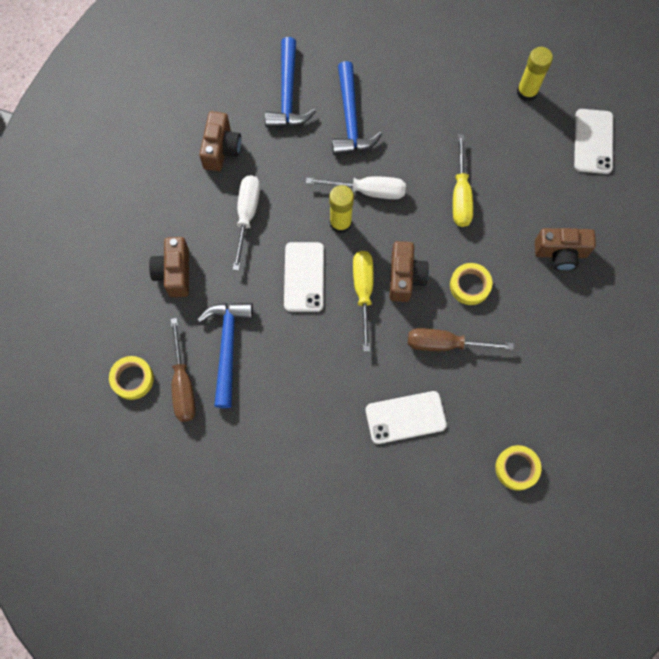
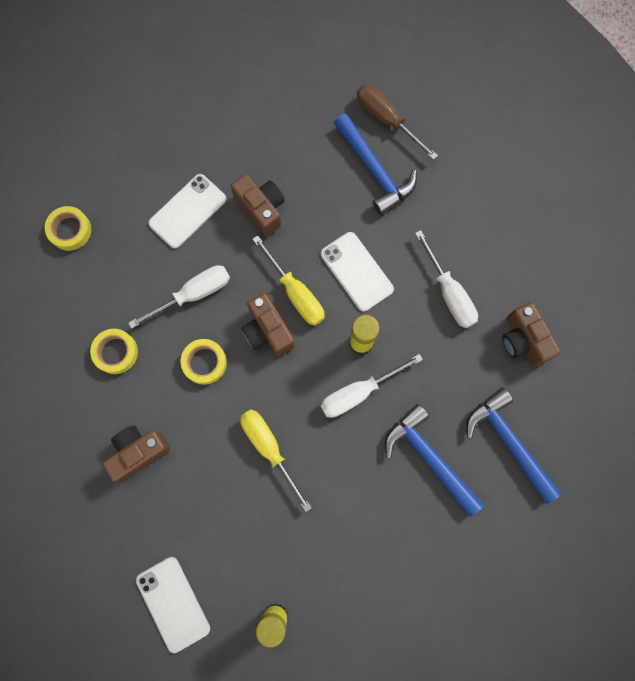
camera: 145 degrees right, 5 degrees up
yellow tape [109,356,154,400] -> yellow tape moved to [90,329,138,374]
brown camera [149,237,189,297] -> brown camera moved to [231,174,285,237]
brown screwdriver [408,328,514,351] -> white screwdriver [128,265,230,329]

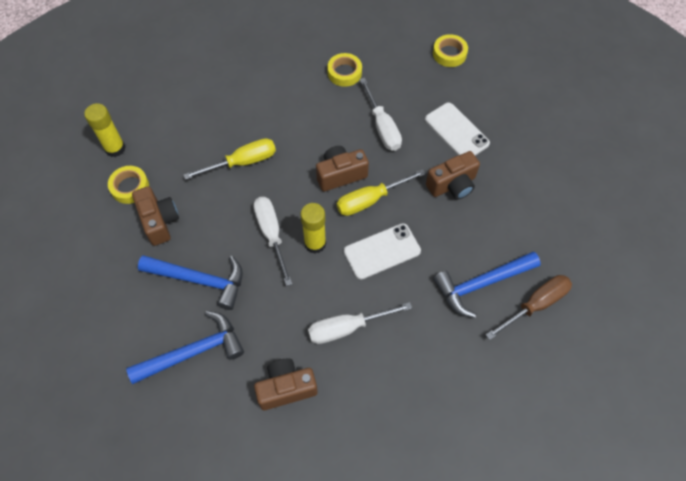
camera: 100 degrees right, 15 degrees down
brown camera [102,425,171,482] -> brown camera moved to [132,186,179,246]
white phone [136,557,210,653] -> none
yellow tape [181,339,227,385] -> yellow tape moved to [108,166,149,204]
blue hammer [385,404,484,517] -> blue hammer turned 45 degrees clockwise [138,255,243,310]

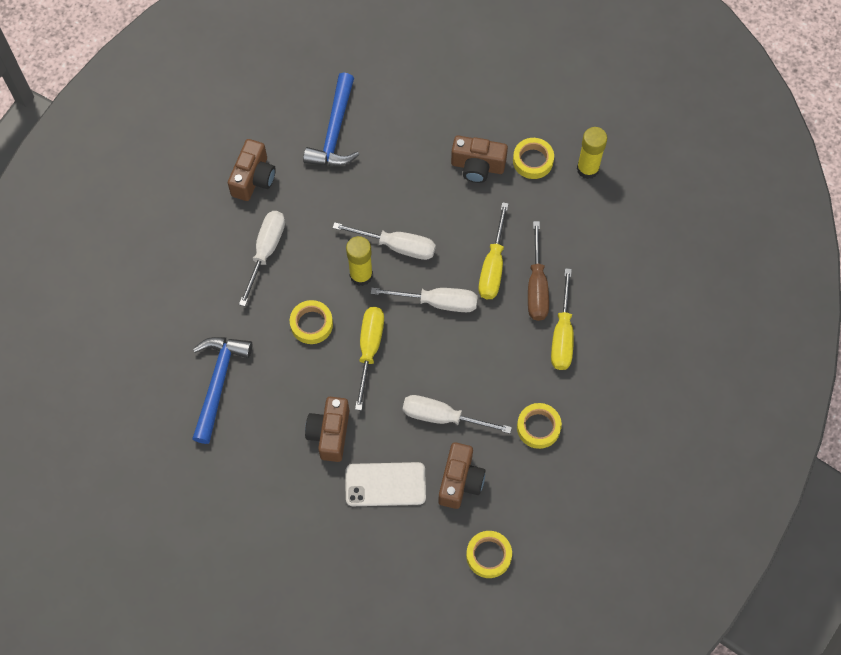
camera: 125 degrees right, 5 degrees up
blue hammer [138,255,243,310] -> none
brown camera [316,146,369,192] -> brown camera moved to [438,442,485,509]
white phone [344,223,421,279] -> yellow tape [290,300,333,344]
brown screwdriver [486,275,572,340] -> brown screwdriver moved to [528,221,549,321]
none -> white screwdriver [371,288,478,312]
none -> yellow screwdriver [551,268,574,370]

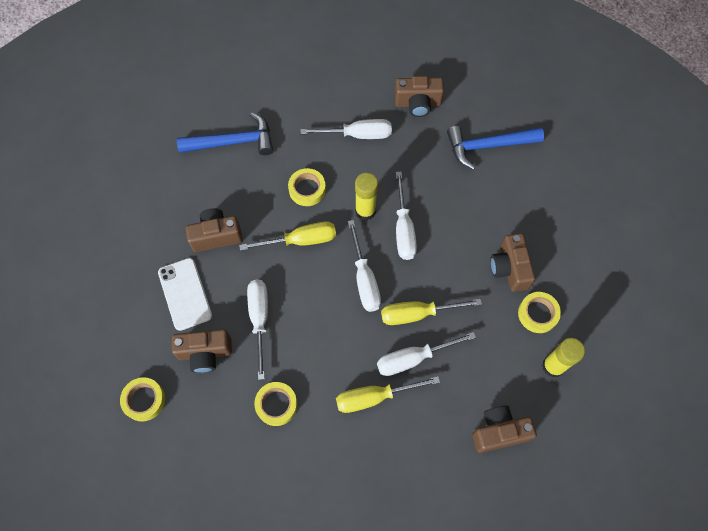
camera: 70 degrees right, 0 degrees up
brown screwdriver [528,221,549,321] -> white screwdriver [377,332,476,376]
none -> brown camera [472,406,537,453]

